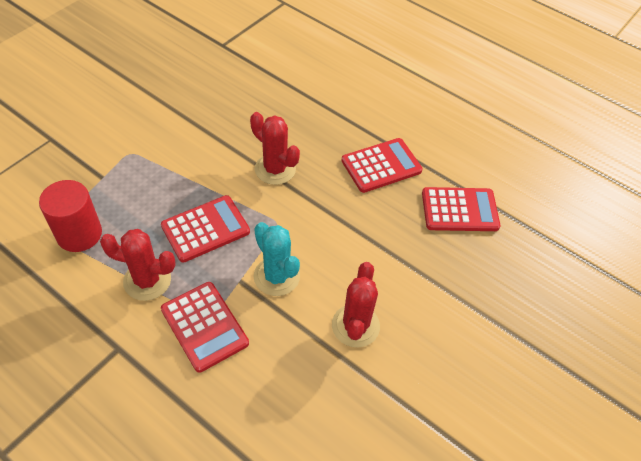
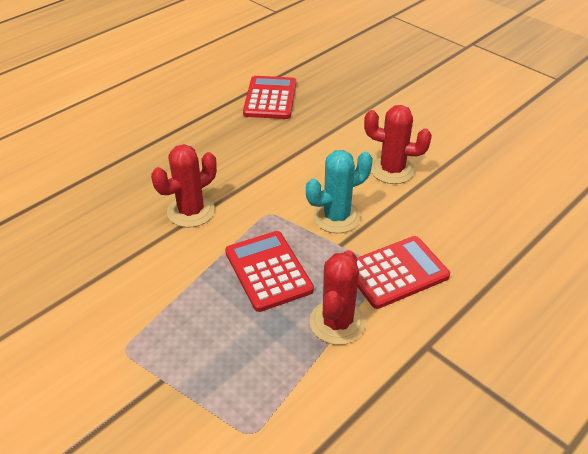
camera: 80 degrees left, 10 degrees down
red cylinder [39,180,102,252] -> none
red calculator [341,138,423,193] -> none

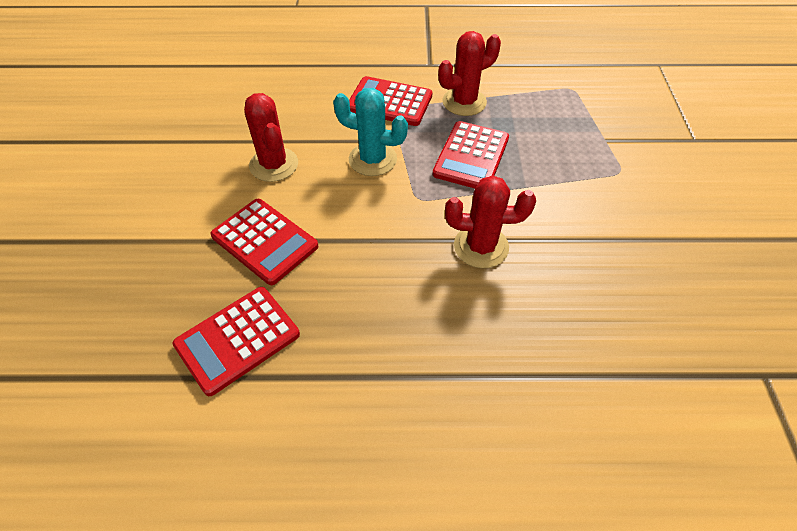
camera: 135 degrees left, 10 degrees up
none -> red calculator [211,199,319,285]

